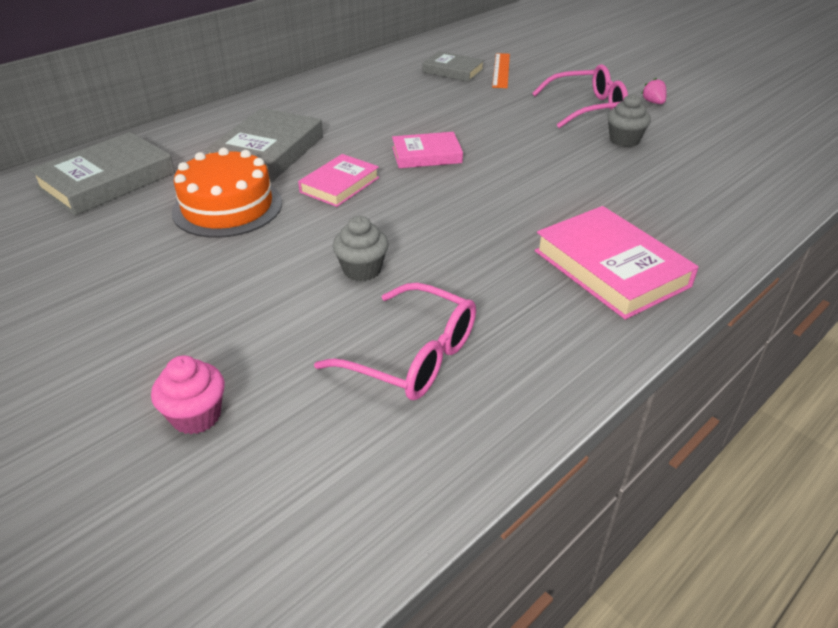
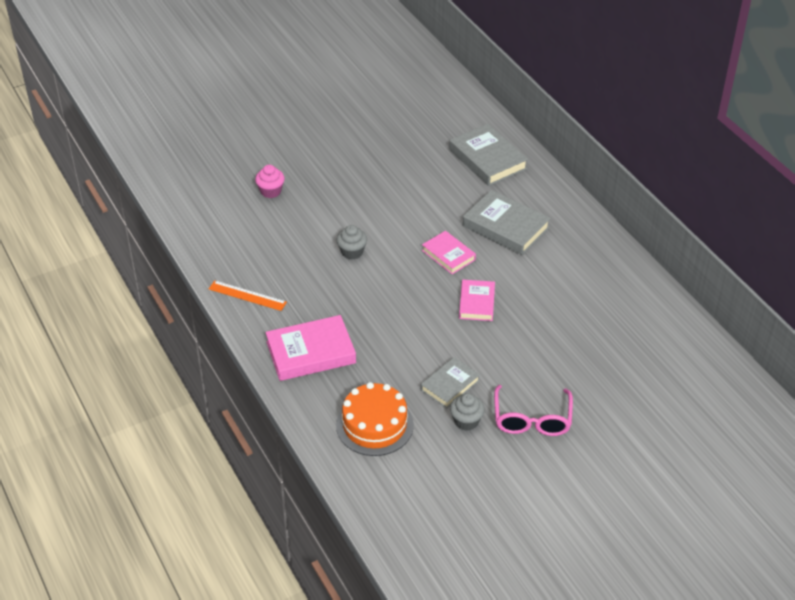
camera: 105 degrees right, 5 degrees up
orange cake [171,148,282,238] -> orange cake moved to [336,382,414,456]
pink glasses [314,283,476,400] -> none
grey book [423,51,485,82] -> grey book moved to [421,357,480,408]
orange ruler [492,53,510,88] -> orange ruler moved to [209,280,287,311]
pink strawberry [641,78,667,104] -> none

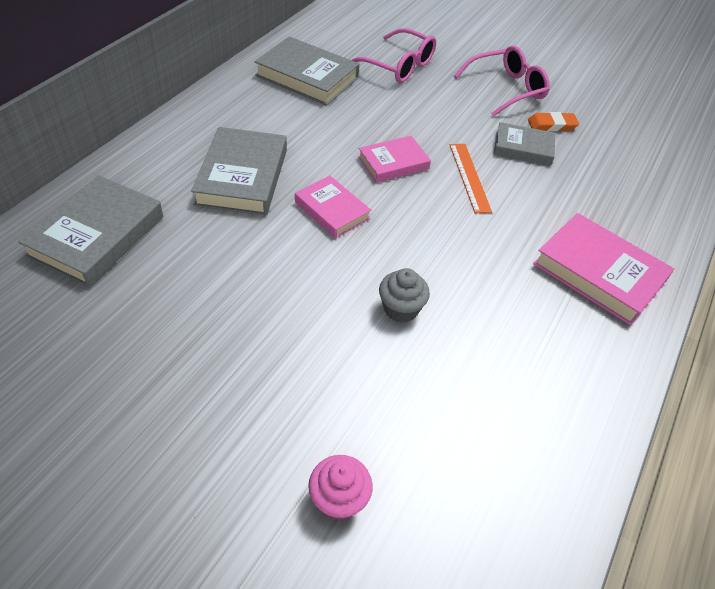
camera: 125 degrees left, 5 degrees up
orange ruler [209,280,287,311] -> orange ruler moved to [450,144,492,213]
orange cake [336,382,414,456] -> none
pink book [422,231,476,274] -> pink book turned 60 degrees counterclockwise [295,175,371,238]
grey cupcake [450,393,485,431] -> orange eraser [528,112,579,131]
none -> grey book [255,36,359,106]
none -> pink glasses [352,28,436,83]

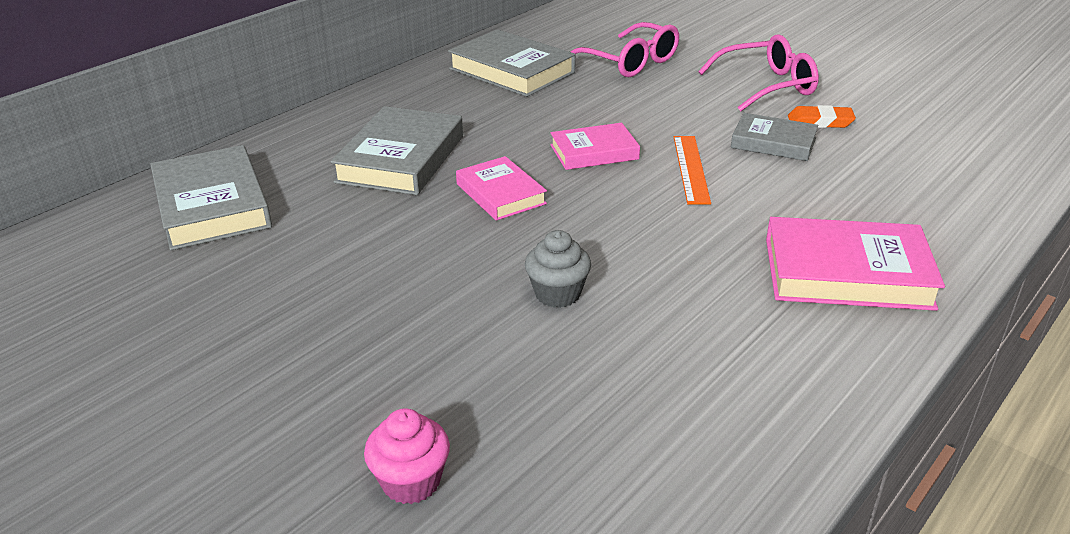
camera: 15 degrees right, 15 degrees down
grey book [18,175,163,287] -> grey book turned 60 degrees counterclockwise [150,145,272,250]
pink book [533,213,674,325] -> pink book turned 45 degrees counterclockwise [766,217,945,311]

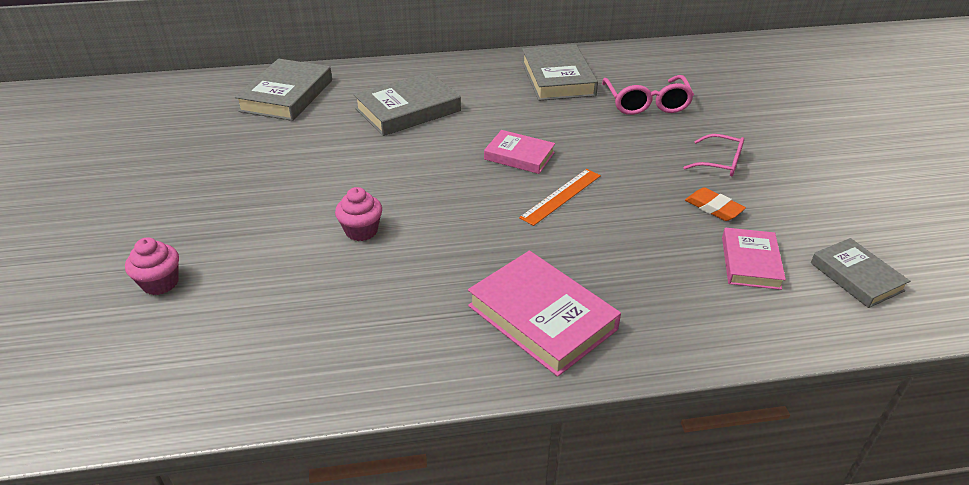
camera: 40 degrees right, 5 degrees up
pink book [456,156,547,221] -> pink book moved to [722,228,786,290]
grey cupcake [525,230,591,308] -> pink cupcake [335,187,382,241]
pink glasses [698,34,819,111] -> pink glasses [683,134,744,176], size x0.65
grey book [731,113,818,161] -> grey book moved to [811,238,910,308]

